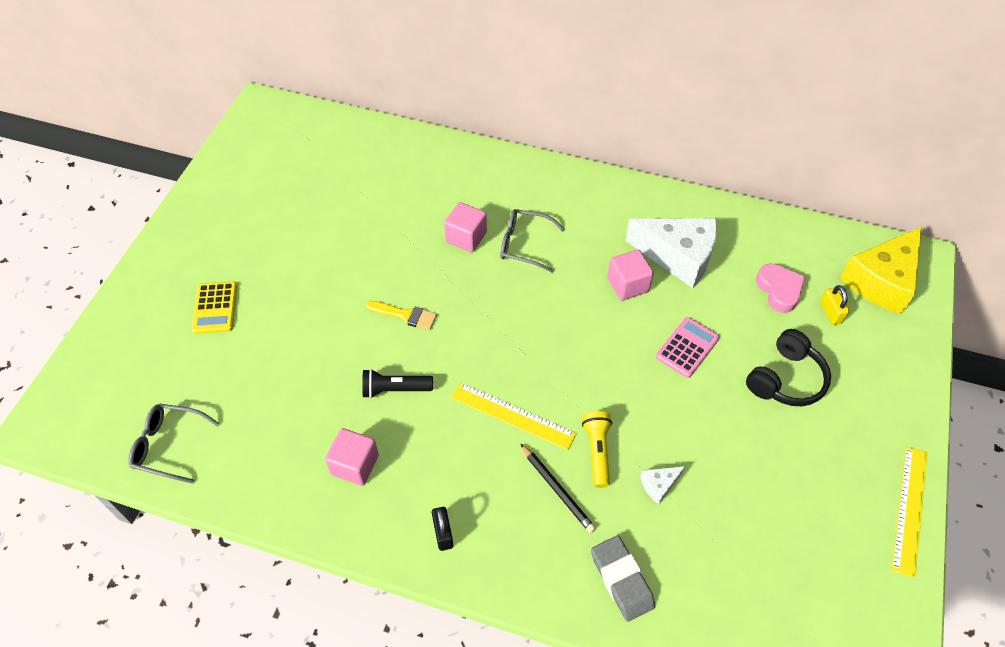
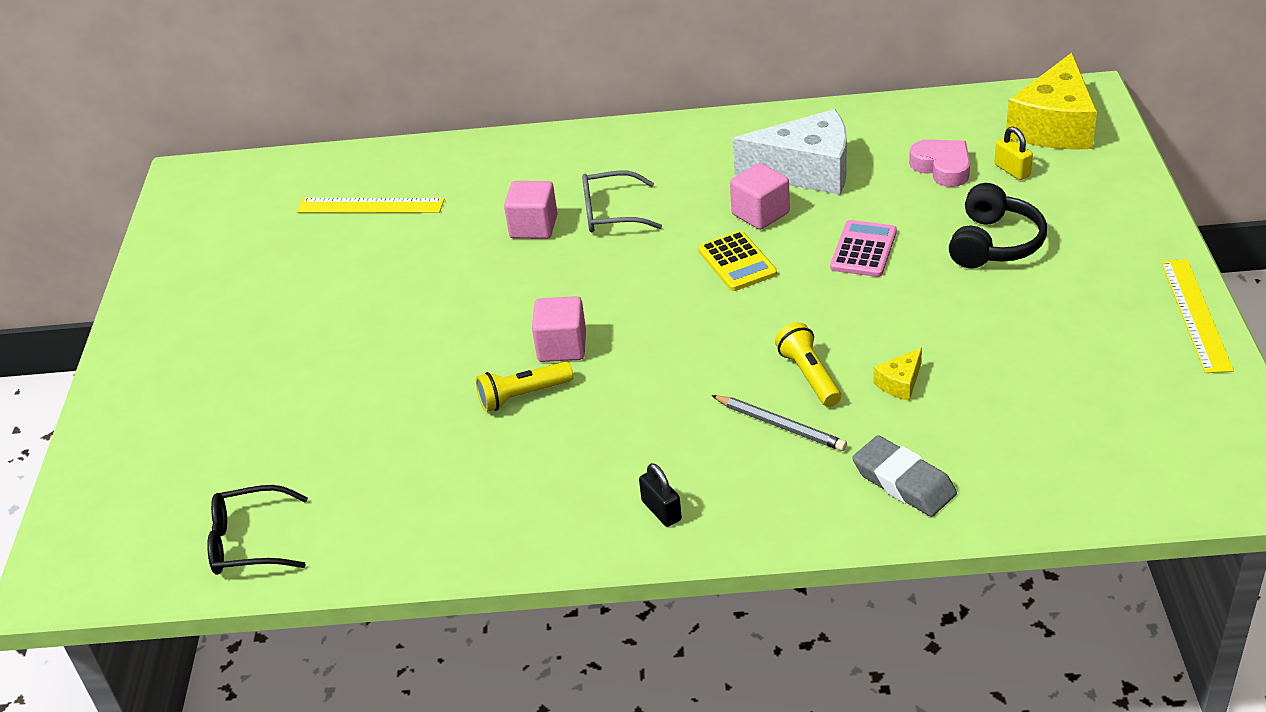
camera: 15 degrees left, 15 degrees down
grey glasses [128,404,220,484] -> black glasses [207,485,308,575]
yellow calculator [192,282,237,334] -> yellow calculator moved to [698,231,777,291]
pink cube [325,428,379,486] -> pink cube moved to [532,296,586,362]
black flashlight [362,369,433,398] -> yellow flashlight [476,361,574,412]
yellow brush [366,301,437,330] -> none
yellow ruler [451,382,577,450] -> yellow ruler moved to [297,198,444,213]
black pencil [521,444,596,533] -> grey pencil [711,395,847,451]
white cheese [640,466,685,504] -> yellow cheese [873,348,922,401]

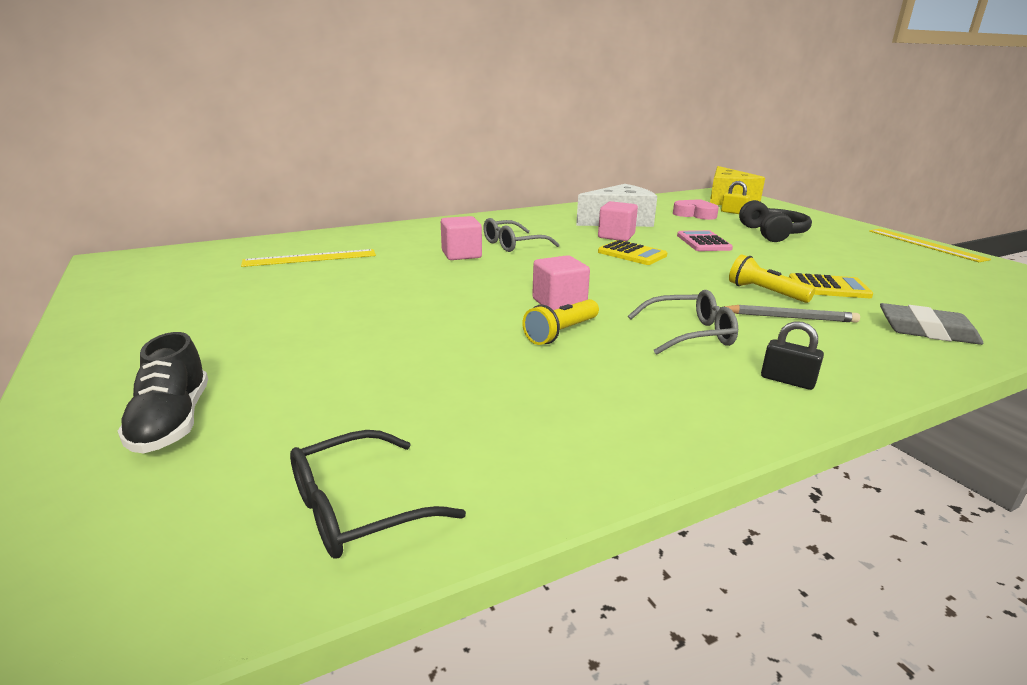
camera: 30 degrees left, 15 degrees down
yellow cheese [873,348,922,401] -> yellow calculator [789,273,873,298]
none -> black shoe [118,332,208,454]
none -> grey glasses [628,290,738,355]

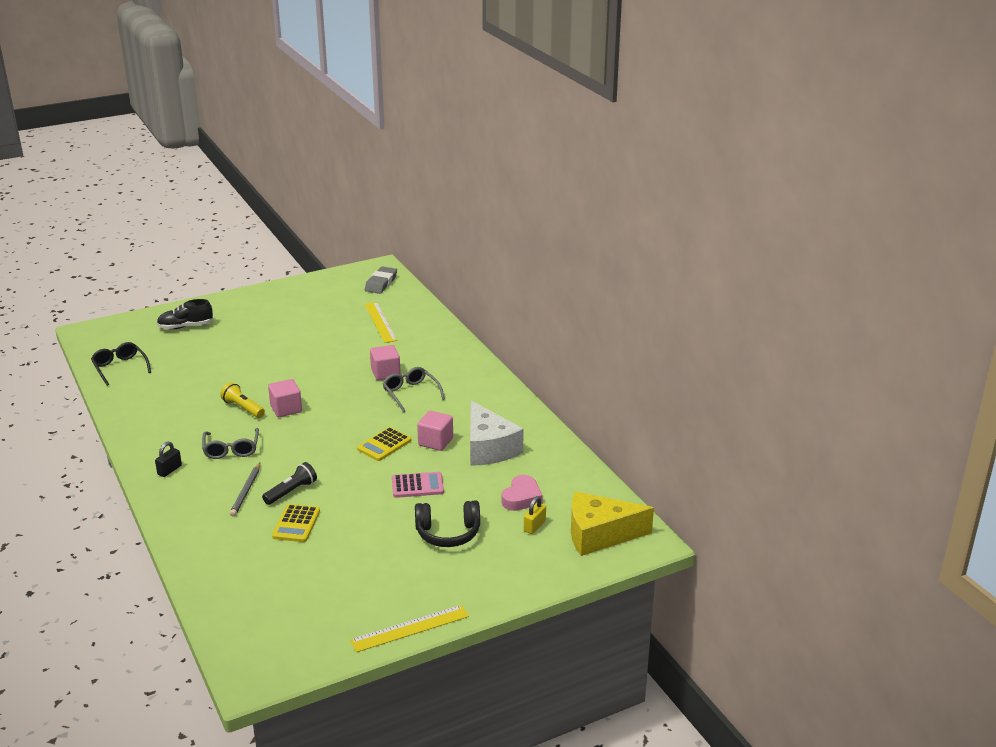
camera: 90 degrees right, 5 degrees up
yellow flashlight [729,255,816,303] -> black flashlight [262,462,317,505]
grey eraser [880,303,984,345] -> grey eraser moved to [365,266,397,294]

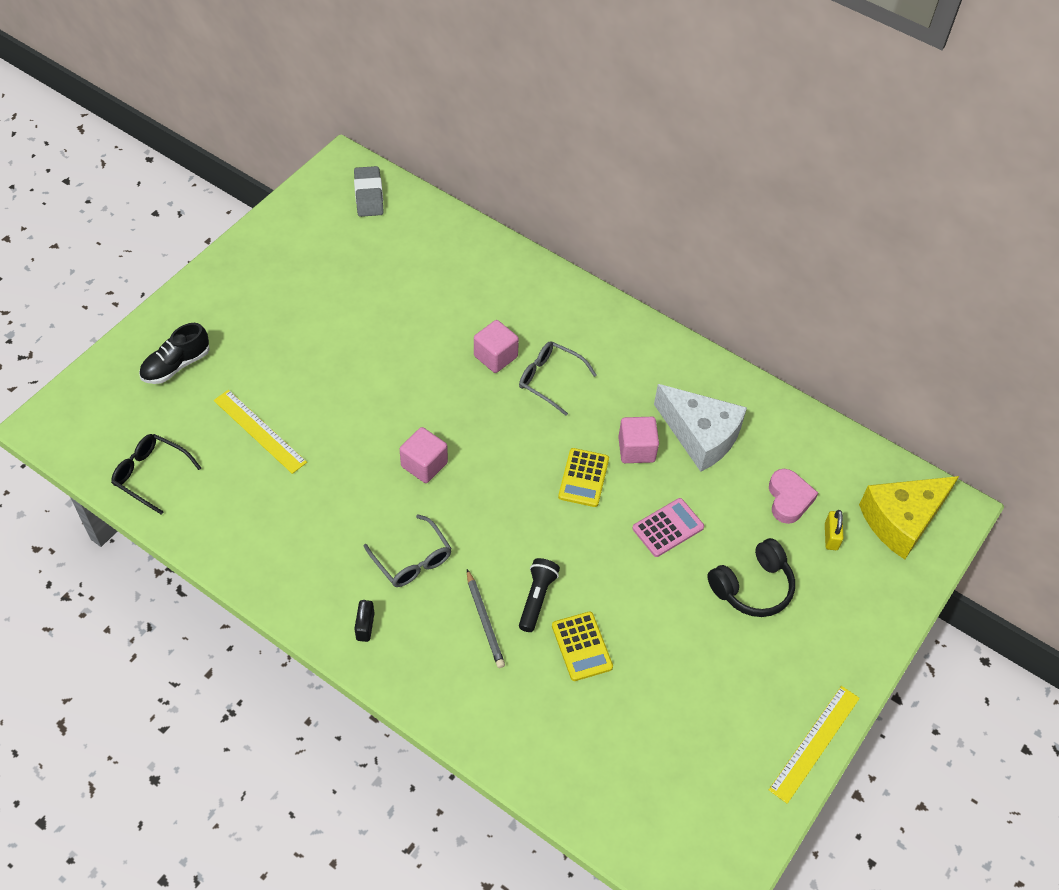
camera: 30 degrees left, 25 degrees up
yellow flashlight [220,382,265,418] -> none
yellow ruler [365,302,397,343] -> yellow ruler moved to [214,390,307,474]

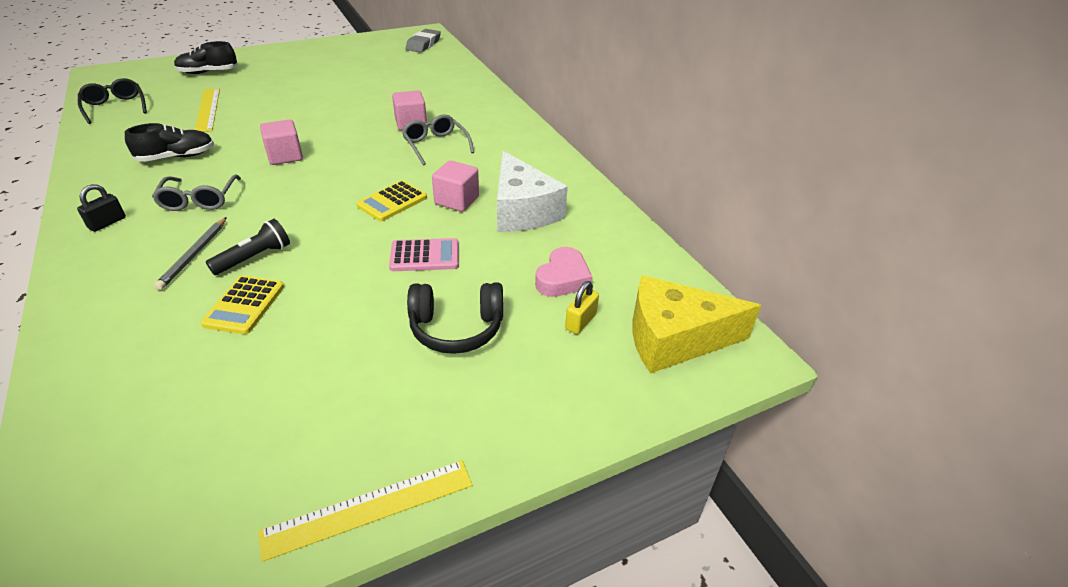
camera: 30 degrees right, 15 degrees down
none -> black shoe [125,123,214,162]

